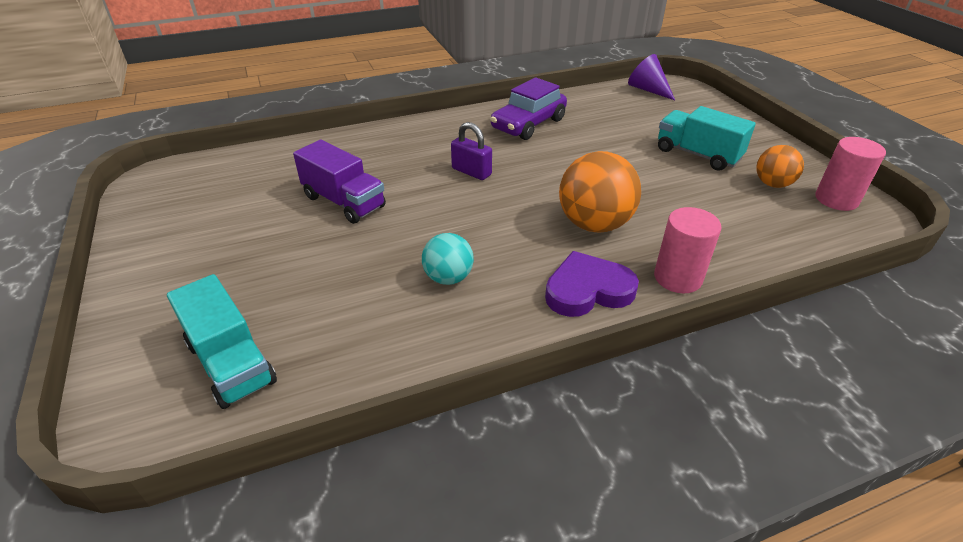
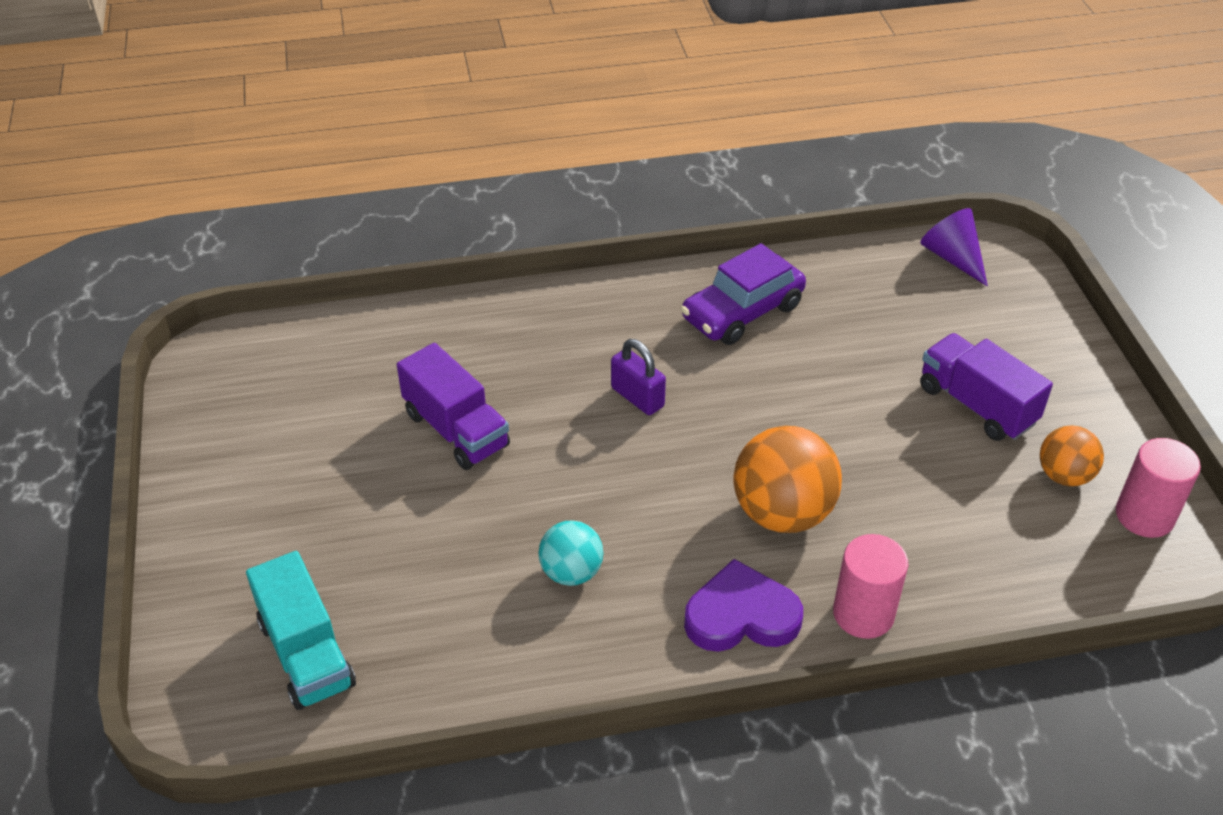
camera: 10 degrees right, 5 degrees up
turquoise truck [658,106,756,171] -> purple truck [920,333,1053,441]

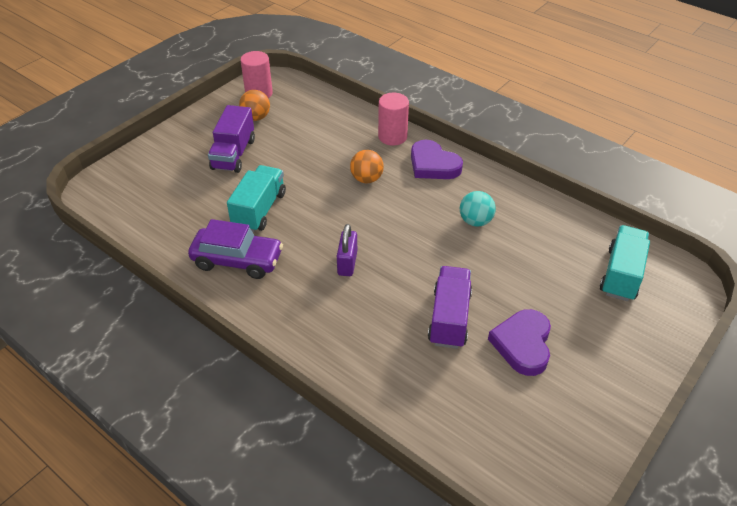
camera: 130 degrees left, 0 degrees up
orange ball [733,426,842,533] -> orange ball [350,150,384,183], size x0.59
purple cone [920,208,988,287] -> none
none -> turquoise truck [227,165,286,232]
none -> purple heart [488,309,551,376]

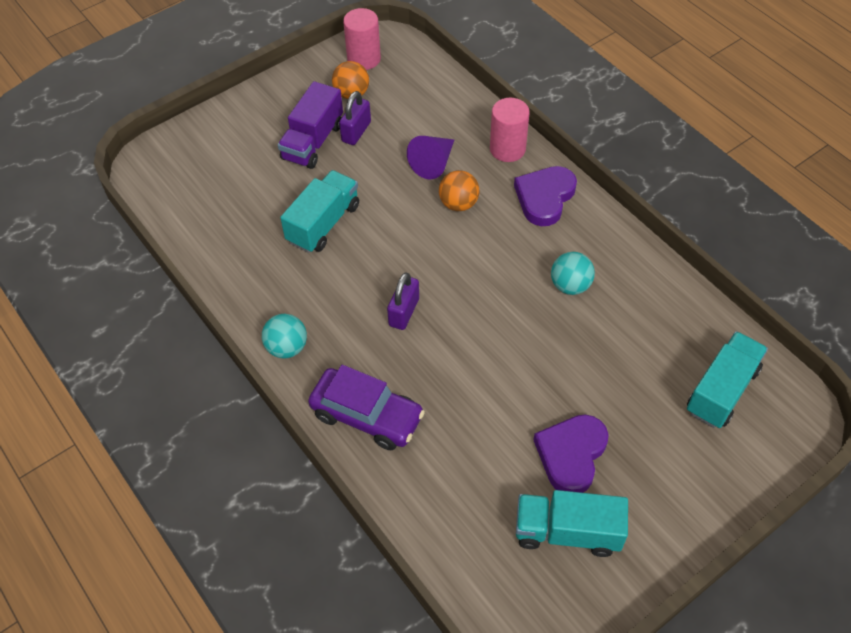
camera: 15 degrees right, 10 degrees up
purple car [188,219,283,279] -> purple car moved to [308,365,425,450]
purple heart [411,139,463,179] -> purple heart turned 60 degrees clockwise [514,166,577,226]
purple truck [428,266,472,349] -> none
none -> turquoise ball [262,314,307,358]
none -> purple padlock [339,91,371,145]
none -> purple cone [407,136,454,179]
none -> turquoise truck [516,490,628,557]

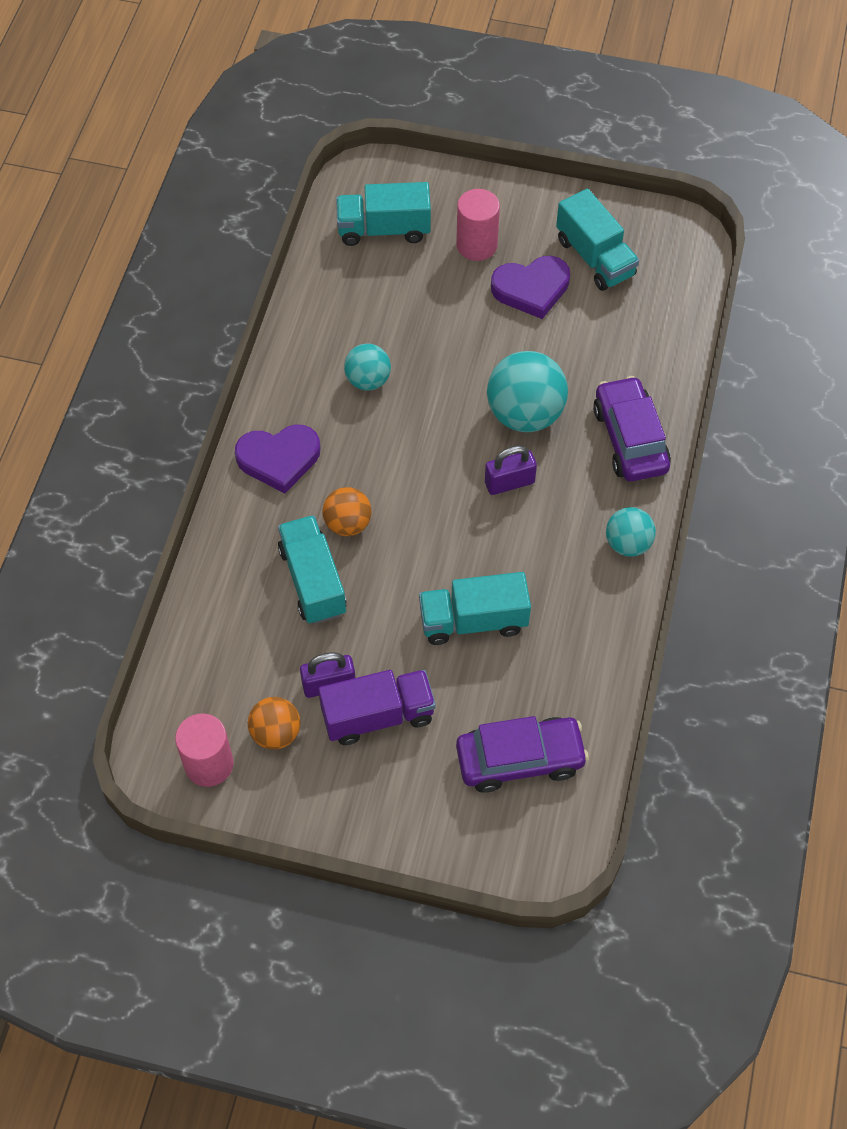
camera: 130 degrees left, 5 degrees up
purple cone [407,136,454,179] -> turquoise truck [278,515,347,624]
pink cylinder [490,98,530,162] -> pink cylinder moved to [456,189,500,261]
none -> purple car [456,716,589,793]
none -> turquoise ball [487,351,568,432]

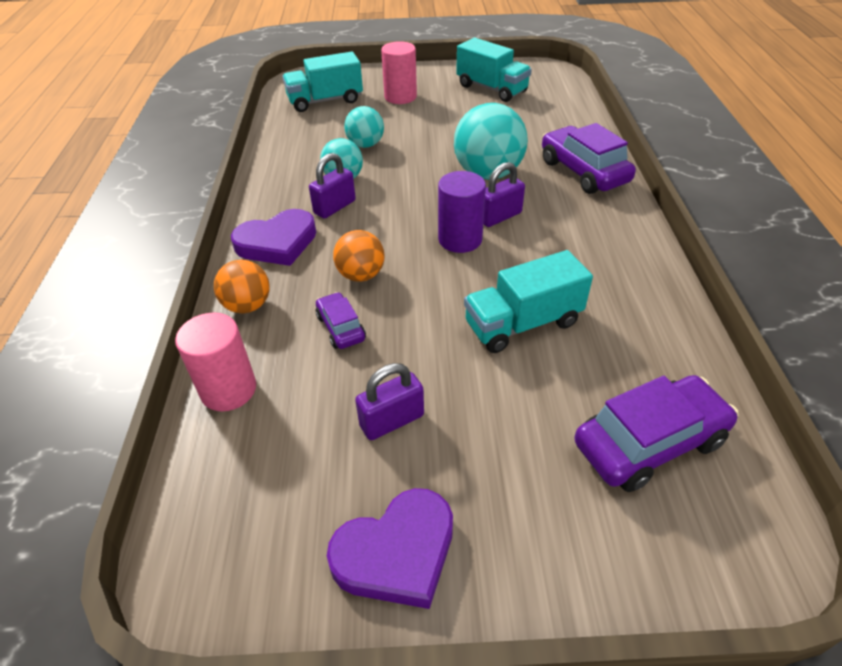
camera: 15 degrees left, 15 degrees down
pink cylinder [175,713,233,787] -> pink cylinder moved to [175,312,256,411]
orange ball [248,697,301,750] -> orange ball moved to [214,260,270,313]
turquoise truck [278,515,347,624] -> purple car [316,292,366,349]
purple truck [318,670,436,745] -> none
purple heart [491,256,570,319] -> purple heart moved to [327,488,453,609]
turquoise ball [606,507,656,557] -> turquoise ball moved to [344,106,384,148]
none -> purple padlock [309,153,356,219]
none -> purple cylinder [438,171,486,253]

